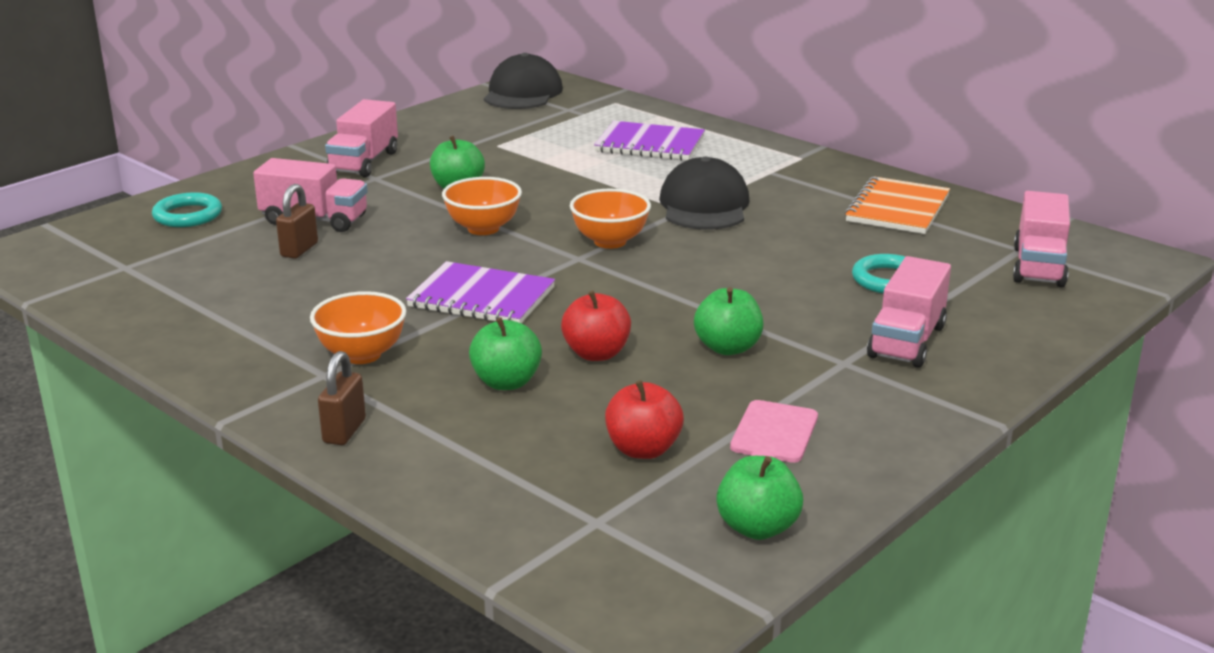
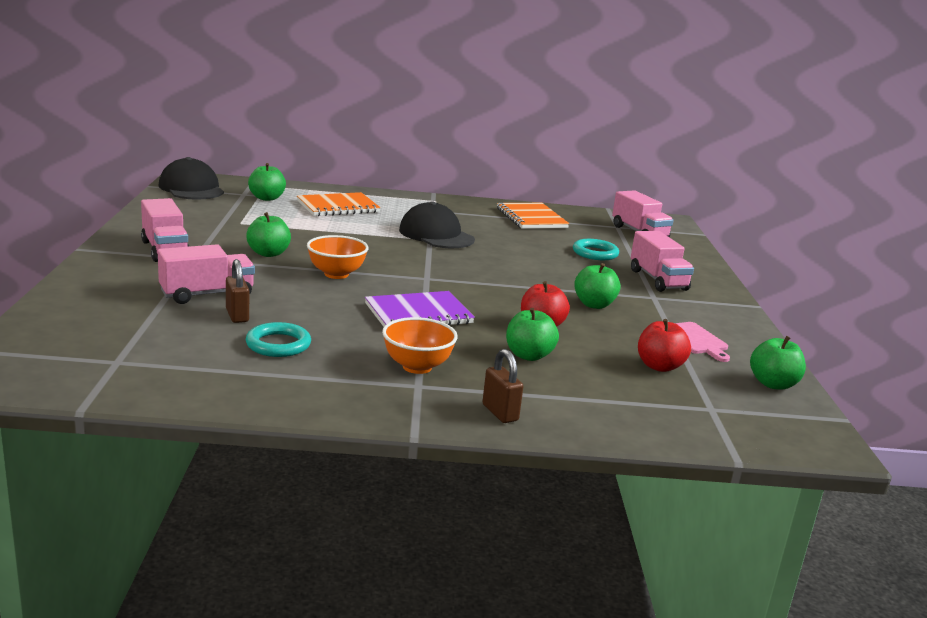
camera: 45 degrees left, 5 degrees down
turquoise ring [152,192,222,227] -> turquoise ring moved to [246,322,311,357]
orange bowl [570,189,651,249] -> none
purple notebook [594,121,705,161] -> orange notebook [297,192,380,216]
none -> green apple [248,163,286,201]

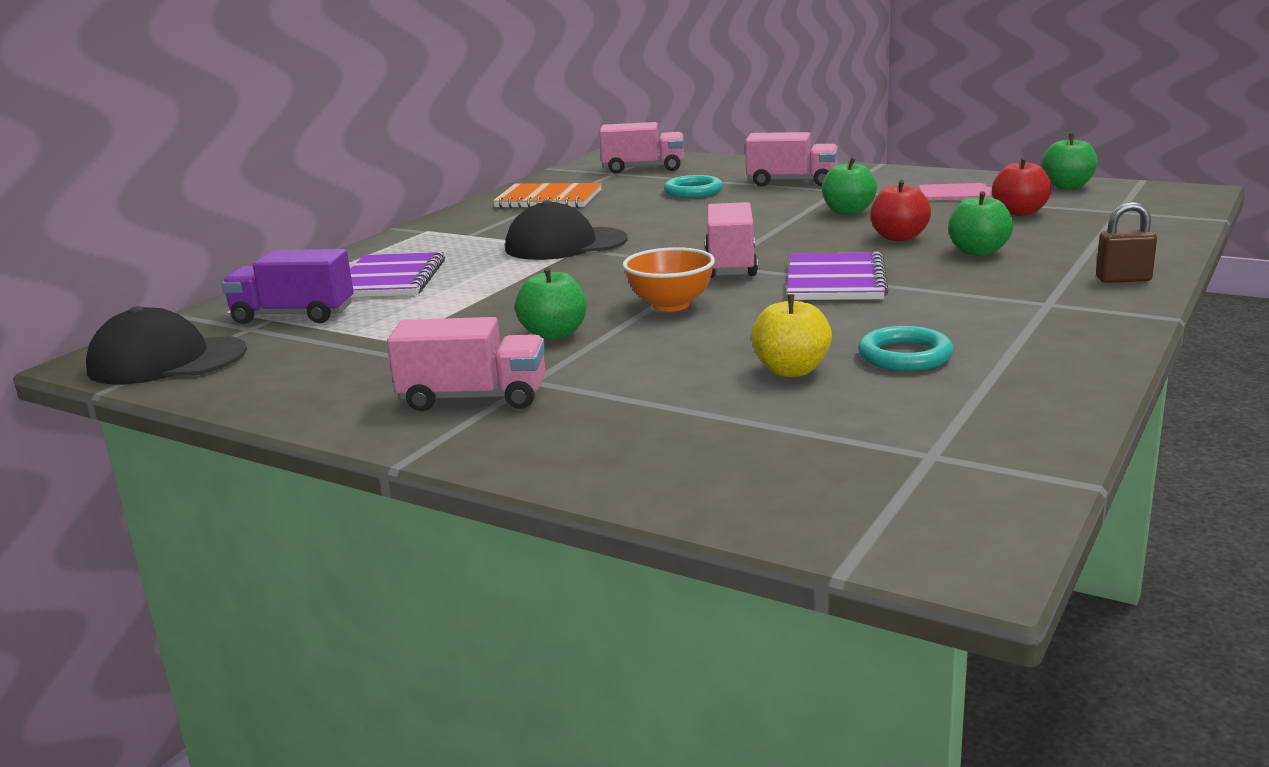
camera: 55 degrees left, 0 degrees up
pink truck [158,244,255,304] -> pink truck moved to [705,202,758,278]
brown padlock [226,259,249,323] -> yellow apple [751,294,832,377]
green apple [248,163,286,201] -> purple truck [221,249,354,324]
orange notebook [297,192,380,216] -> purple notebook [350,252,445,297]
orange bowl [382,317,458,374] -> none

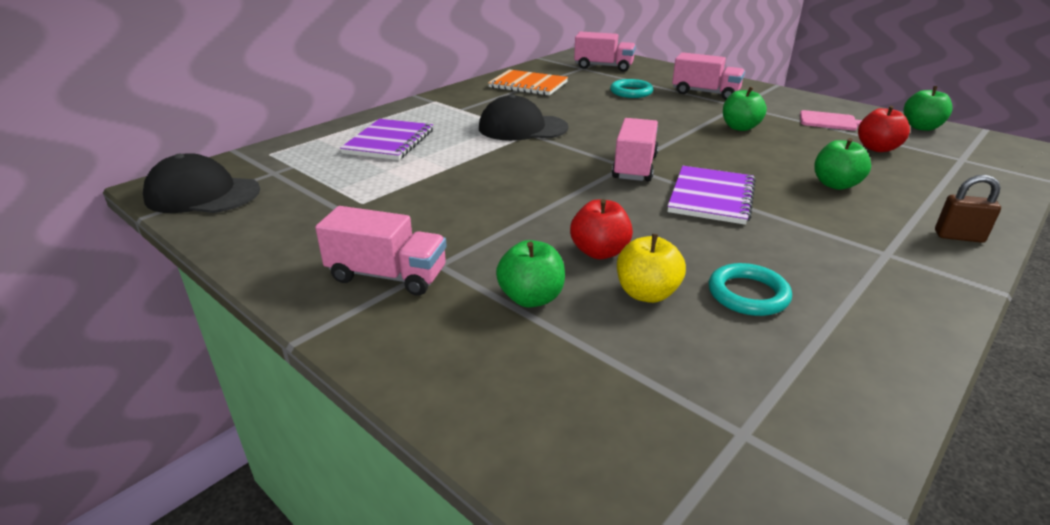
camera: 10 degrees right, 10 degrees up
purple truck [221,249,354,324] -> none
green apple [515,267,586,340] -> green apple moved to [496,240,565,308]
orange bowl [623,247,715,312] -> none
red apple [870,180,931,241] -> red apple moved to [570,199,633,259]

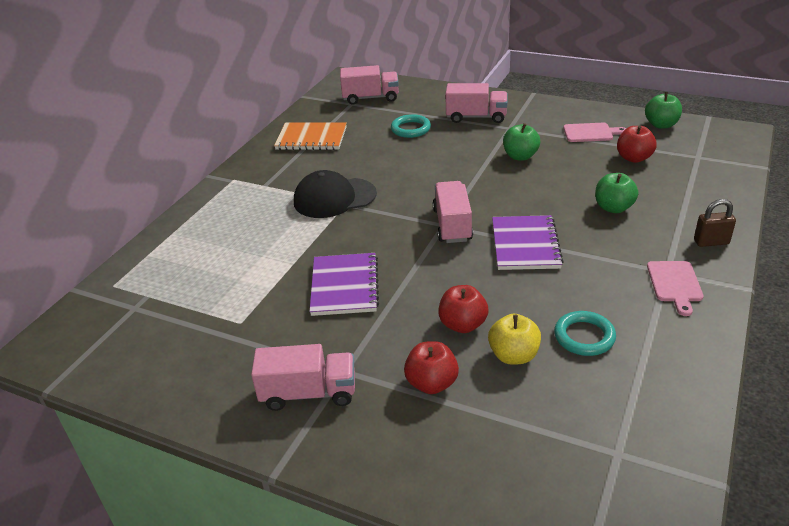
camera: 15 degrees left, 5 degrees up
black cap [143,153,260,213] -> none
purple notebook [340,119,433,160] -> purple notebook moved to [309,253,379,316]
green apple [496,240,565,308] -> red apple [404,341,459,394]
none -> pink cutting board [647,261,704,316]

